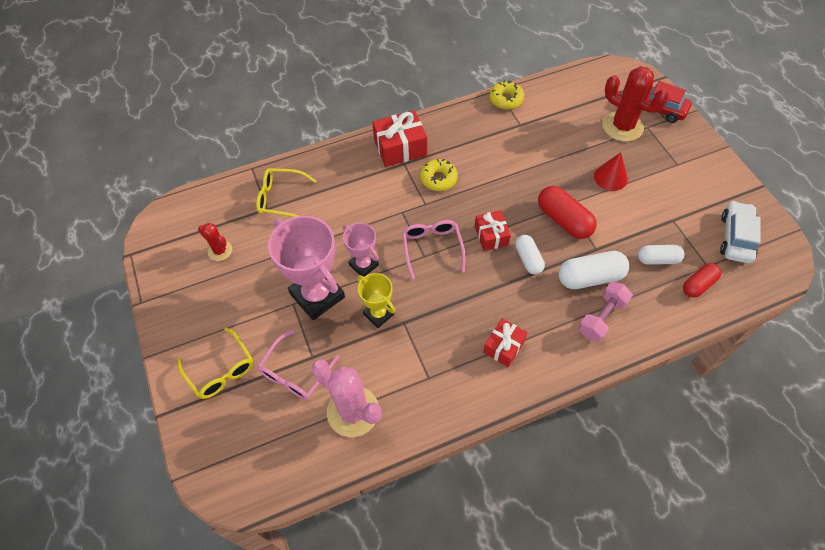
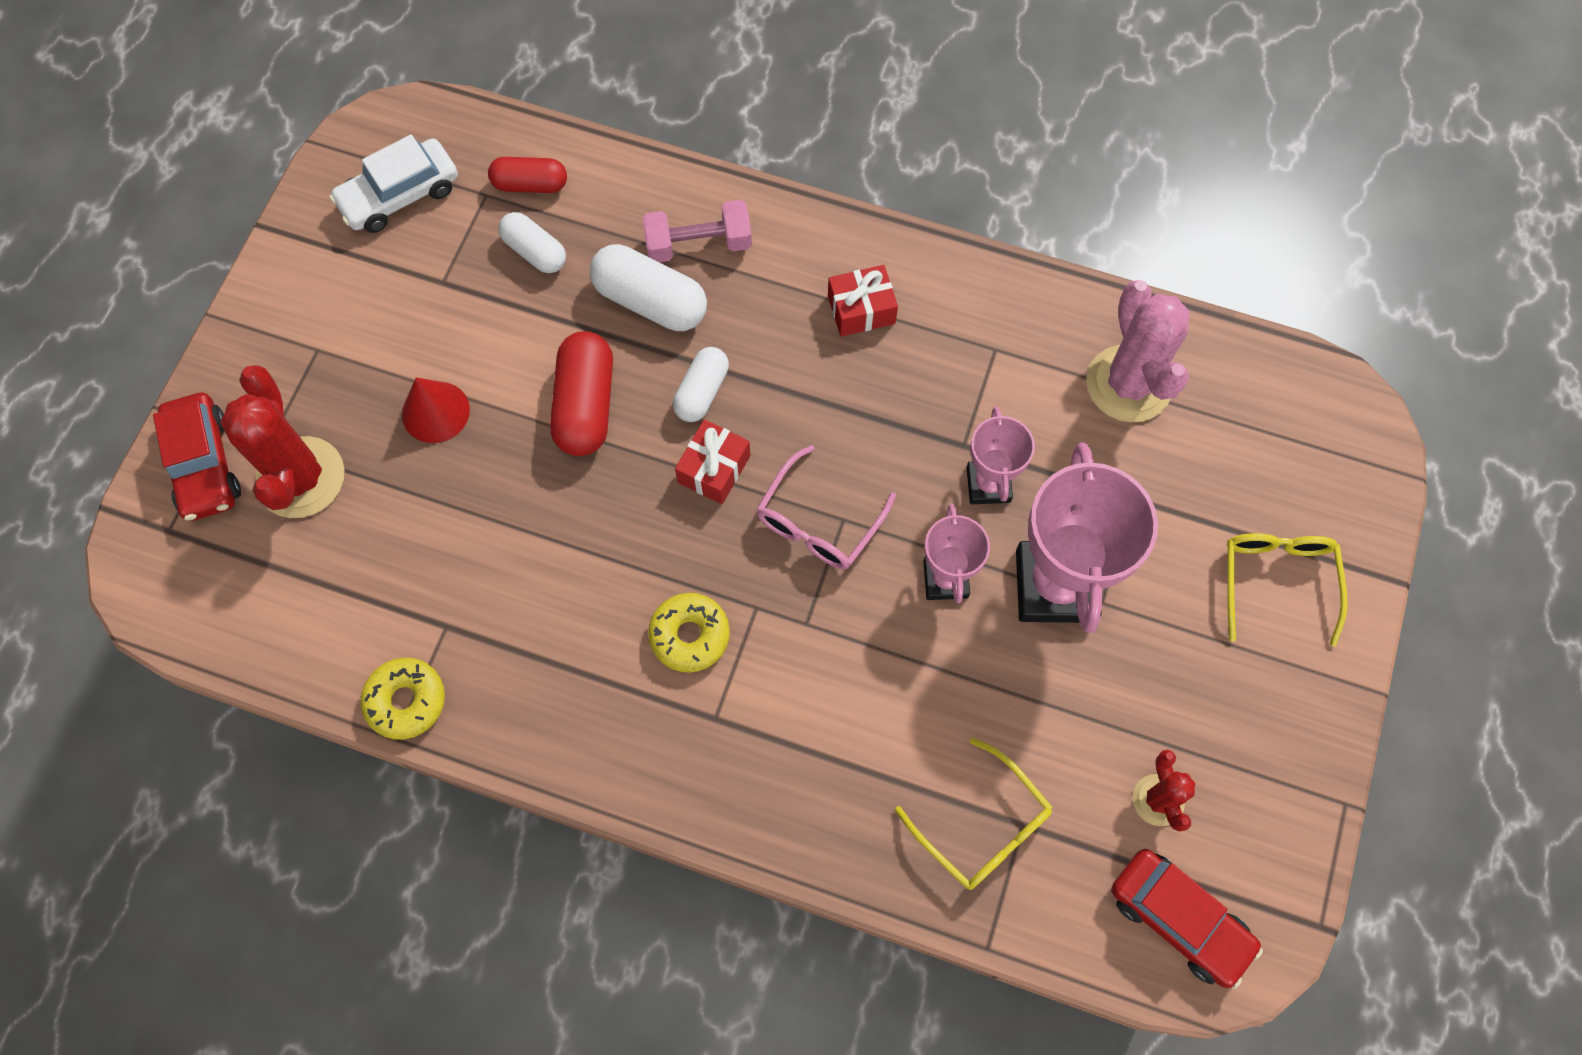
camera: 140 degrees left, 10 degrees up
pink glasses [257,330,340,400] -> none
yellow trophy [357,273,395,328] -> pink trophy [966,406,1035,504]
red gift [372,110,427,167] -> none
none -> red car [1111,849,1263,989]

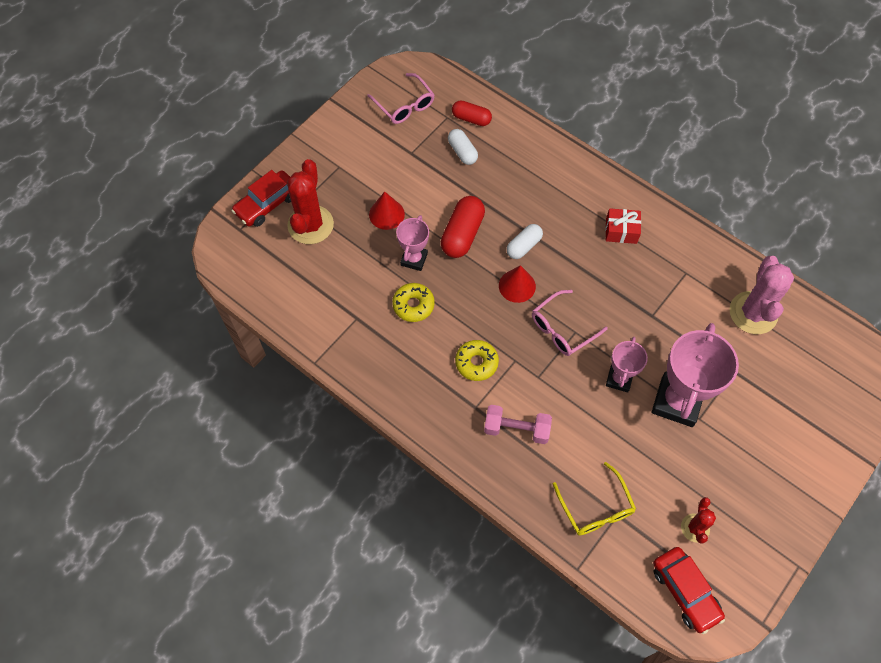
camera: 20 degrees right, 5 degrees down
red car [153,392,241,521] -> red car turned 45 degrees clockwise [231,170,291,227]
white car [329,135,458,233] -> pink glasses [367,73,435,124]
yellow donut [360,658,445,740] -> yellow donut moved to [392,283,435,322]
white capsule [589,244,707,331] -> none
pink dumbbell [642,200,752,262] -> pink dumbbell moved to [484,405,552,444]
red gift [675,420,750,504] -> red cone [499,265,536,303]
pink trophy [966,406,1035,504] -> pink trophy moved to [396,215,429,271]
yellow glasses [1227,533,1348,647] -> none

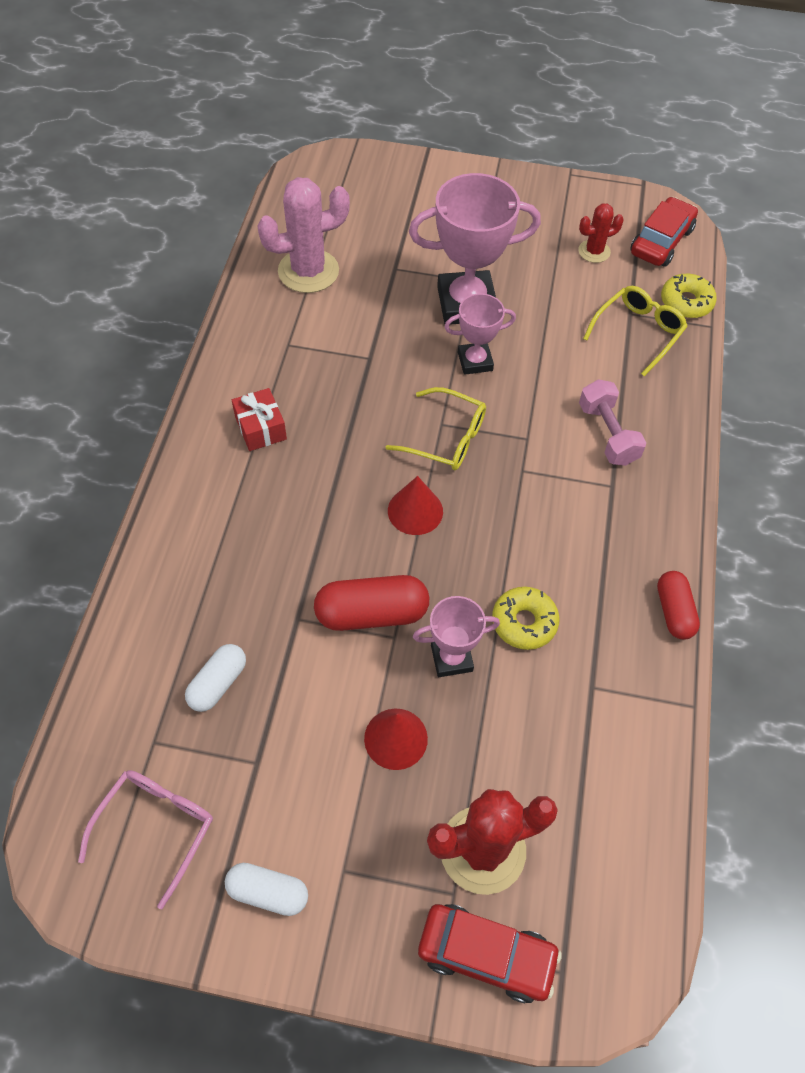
camera: 120 degrees left, 5 degrees down
red capsule [452,101,492,126] -> red capsule moved to [657,571,700,640]
yellow donut [455,340,499,381] -> yellow donut moved to [661,274,717,318]
white capsule [507,224,543,259] -> white capsule moved to [225,863,308,916]
pink glasses [532,290,608,356] -> yellow glasses [386,387,486,470]

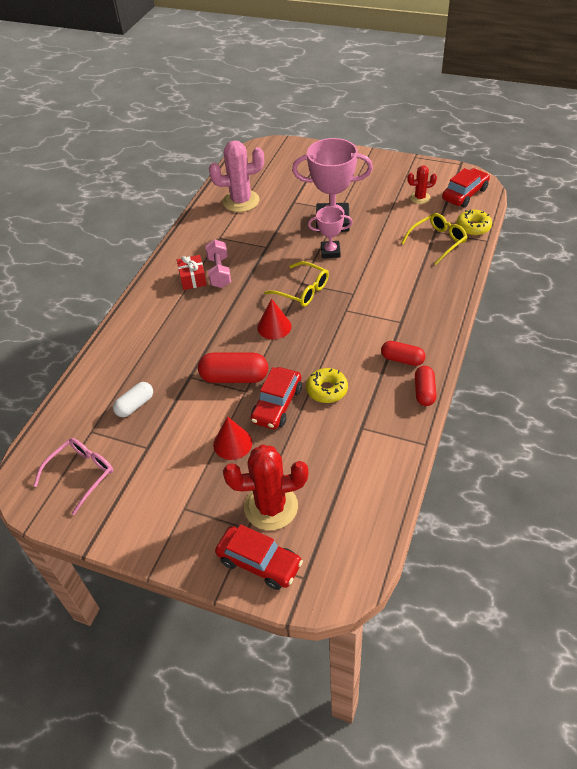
camera: 15 degrees right, 10 degrees down
white capsule [225,863,308,916] -> none
pink trophy [413,596,500,677] -> red car [251,367,302,429]
pink dumbbell [579,379,646,466] -> pink dumbbell moved to [205,239,231,288]
none -> red capsule [381,341,426,366]

